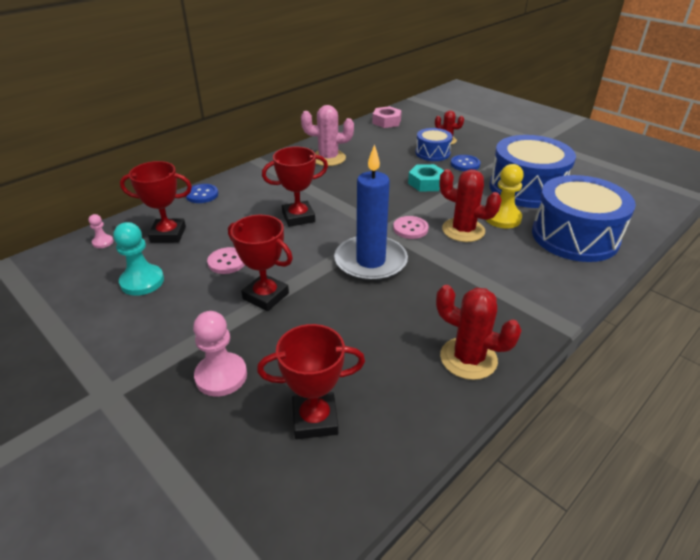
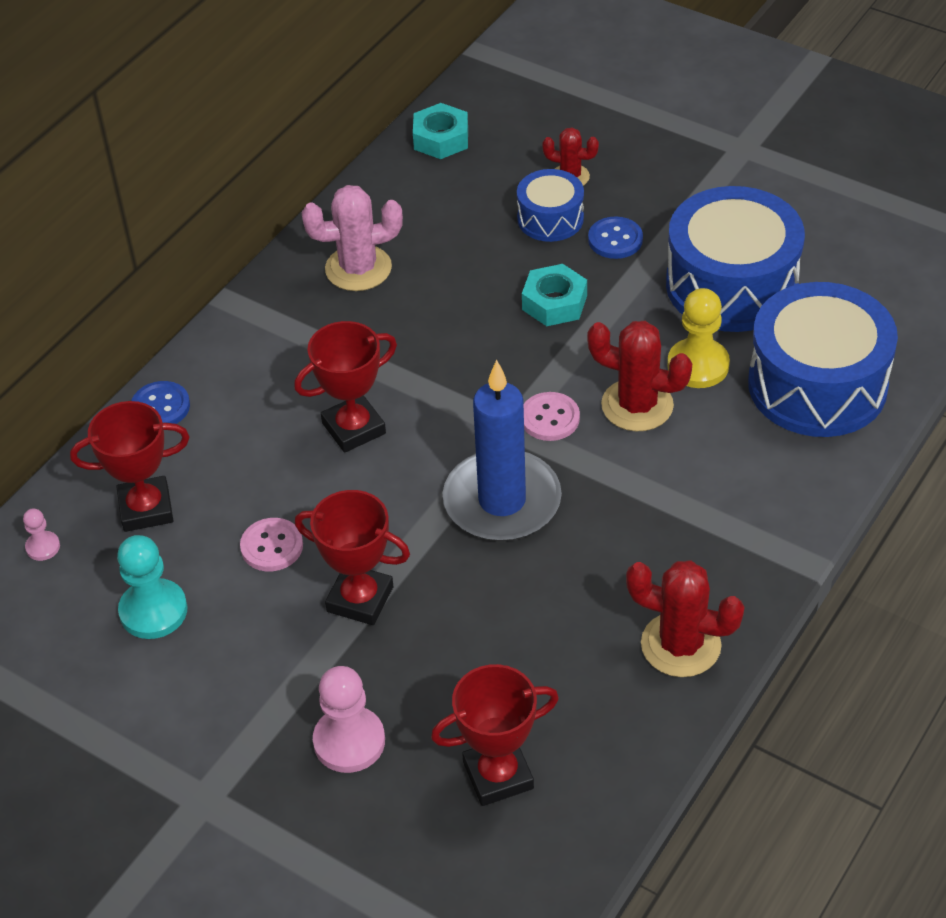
camera: 10 degrees left, 10 degrees up
pink nut [372,106,402,128] -> turquoise nut [413,103,468,159]

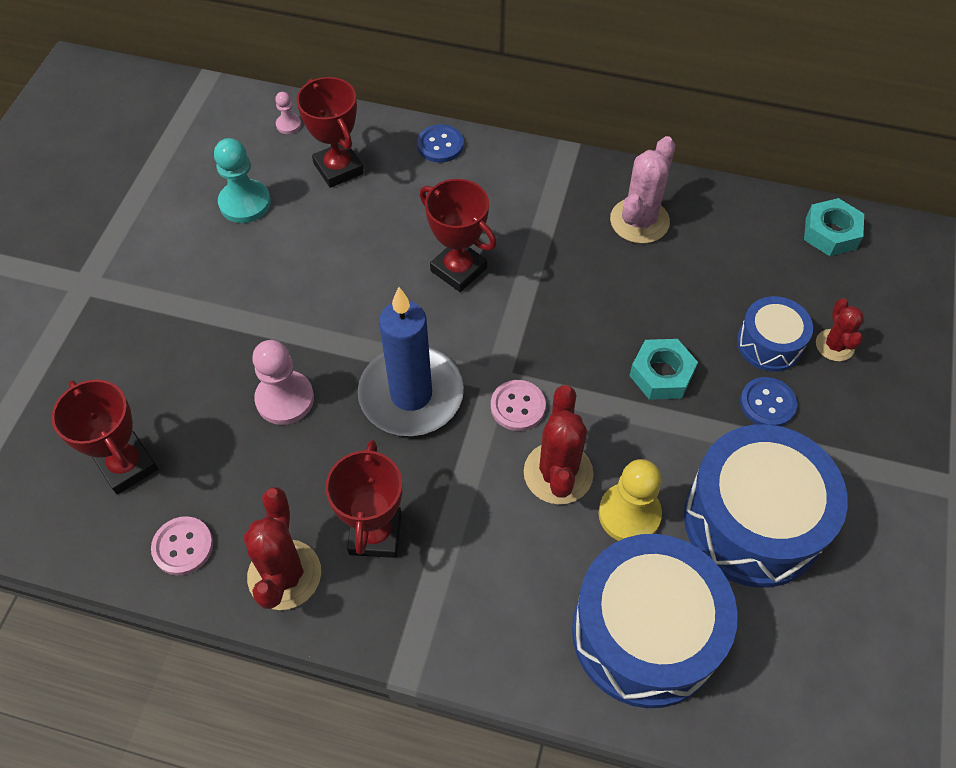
camera: 70 degrees right, 10 degrees up
pink button [240,518,303,571] -> pink button moved to [151,516,213,575]
red trophy [295,490,410,625] -> red trophy moved to [325,440,402,558]
pink cactus [301,185,403,291] -> pink cactus turned 60 degrees clockwise [610,136,675,244]
pink pawn [313,666,385,773] -> pink pawn moved to [252,340,314,425]

